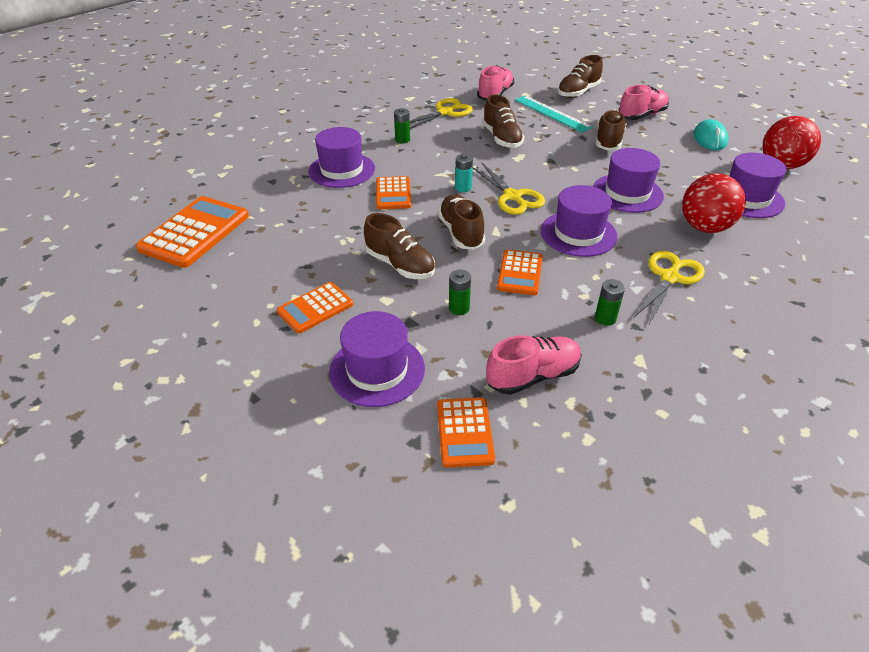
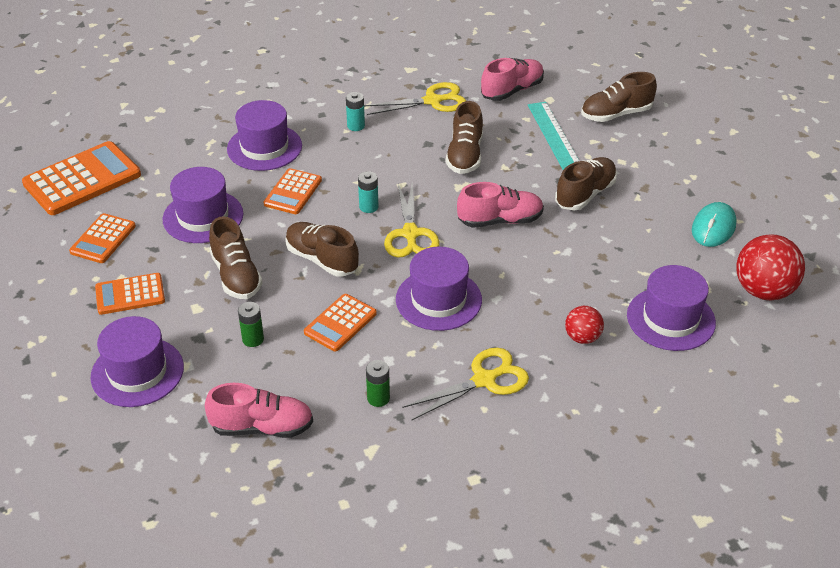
camera: 25 degrees right, 0 degrees up
green battery [394,108,410,143] -> turquoise battery [346,92,365,131]
orange calculator [437,397,495,468] -> orange calculator moved to [69,213,136,263]
brown shoe [438,195,485,250] -> brown shoe turned 60 degrees counterclockwise [285,222,359,277]
purple hat [593,148,664,213] -> purple hat moved to [162,167,243,243]
pink shoe [618,85,669,120] -> pink shoe moved to [457,182,544,228]
red ball [682,173,746,233] -> red ball [565,306,604,344], size x0.56

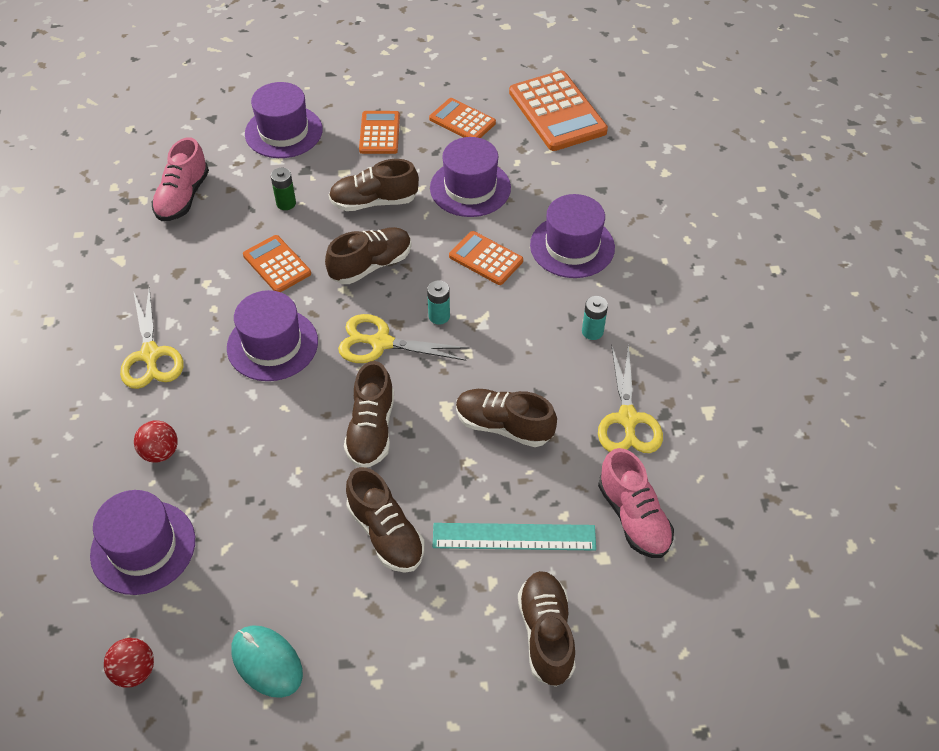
camera: 105 degrees right, 10 degrees up
green battery [366,360,390,407] -> none
pink shoe [457,182,544,228] -> brown shoe [344,361,394,468]
red ball [736,234,805,301] -> red ball [104,638,154,688], size x0.56

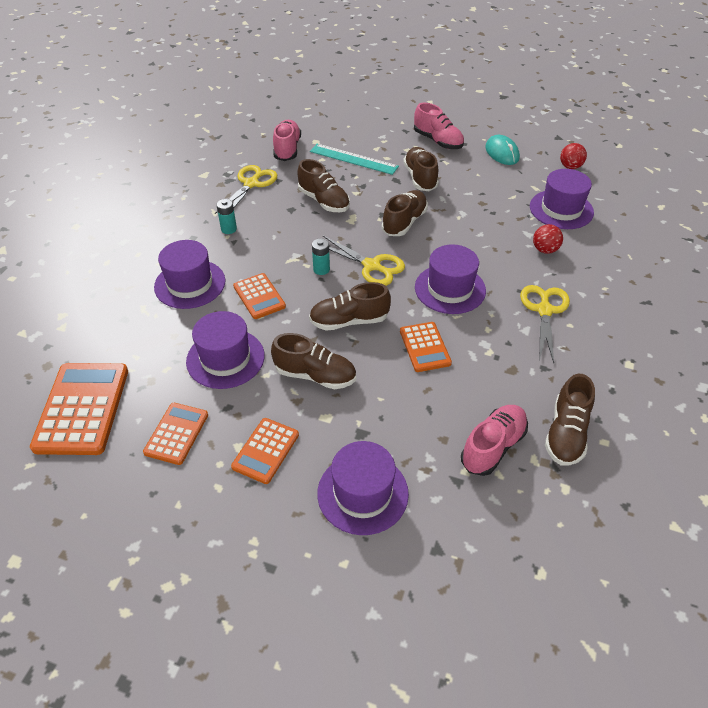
camera: 155 degrees left, 5 degrees down
green battery [271,168,296,210] -> none
orange calculator [429,98,496,138] -> orange calculator turned 135 degrees counterclockwise [143,403,208,465]
brown shoe [518,571,576,687] -> brown shoe moved to [545,374,595,466]
none -> pink shoe [414,103,464,149]

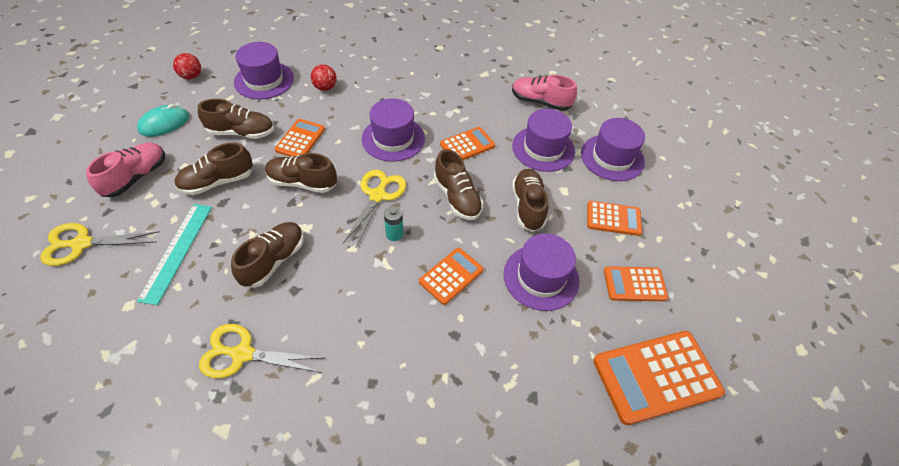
camera: 110 degrees left, 5 degrees up
purple hat [154,240,225,309] -> purple hat moved to [512,109,575,172]
turquoise battery [216,199,237,234] -> none
pink shoe [273,120,301,161] -> none
yellow scissors [520,285,570,363] -> yellow scissors moved to [40,223,160,266]
brown shoe [545,374,595,466] -> brown shoe moved to [198,99,274,139]
none -> orange calculator [274,119,325,157]

